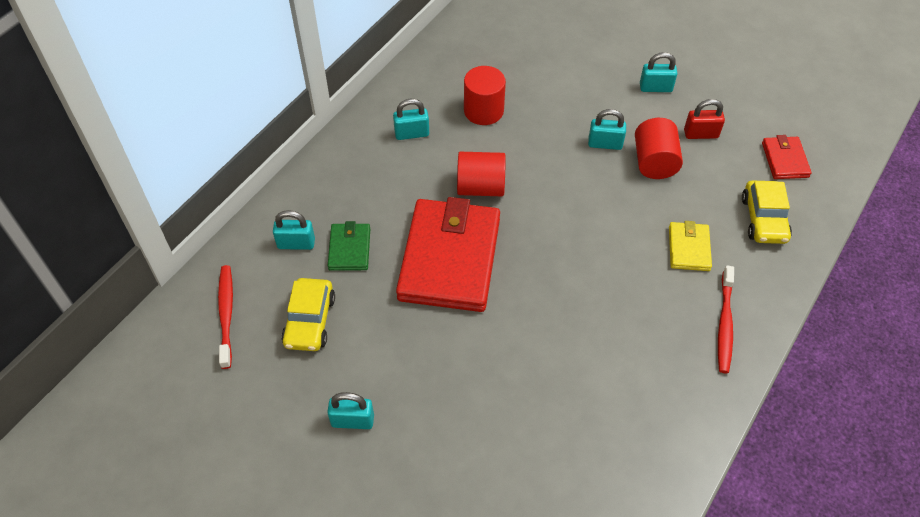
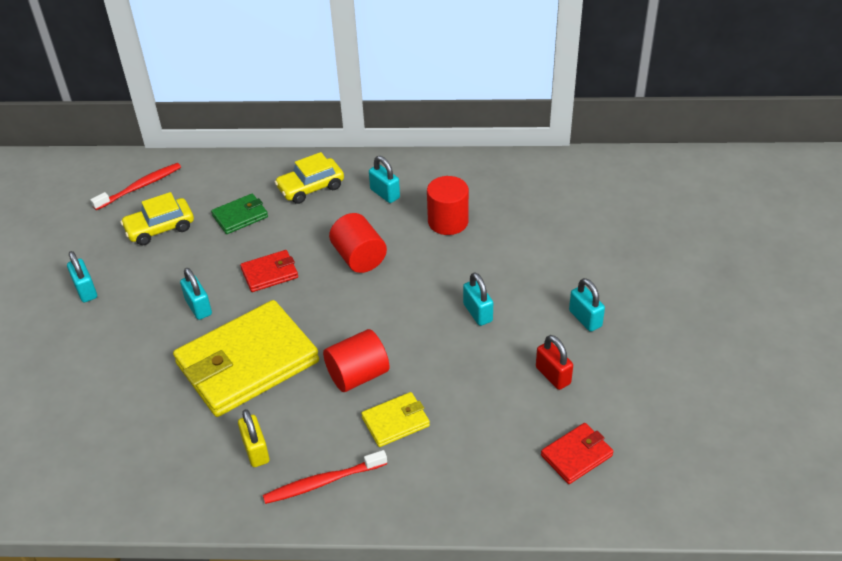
camera: 60 degrees right, 10 degrees down
turquoise padlock [273,210,315,250] -> turquoise padlock moved to [180,268,212,320]
red wallet [396,197,500,312] -> red wallet [240,250,298,292], size x0.45
red cylinder [635,118,683,179] -> red cylinder moved to [323,329,390,392]
yellow car [742,181,792,244] -> yellow car moved to [275,152,344,204]
none -> yellow wallet [173,300,319,417]
none -> yellow padlock [238,409,269,467]

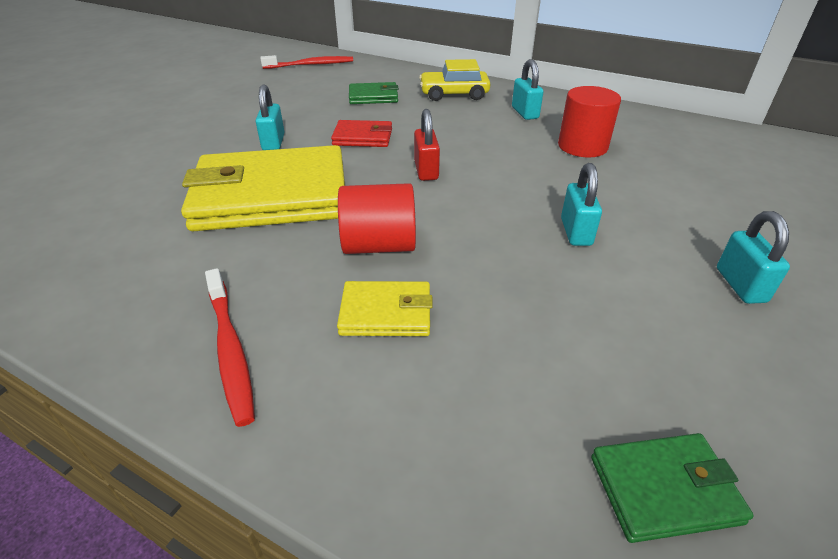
camera: 25 degrees right, 5 degrees down
turquoise padlock [67,251,97,303] -> none
yellow car [120,192,194,245] -> none
yellow padlock [238,409,269,467] -> none
red toothbrush [263,450,387,504] -> red toothbrush turned 120 degrees counterclockwise [205,268,255,427]
red cylinder [329,213,387,273] -> none
red padlock [536,335,573,390] -> red padlock moved to [414,109,440,181]
red wallet [541,423,614,484] -> green wallet [591,433,754,543]

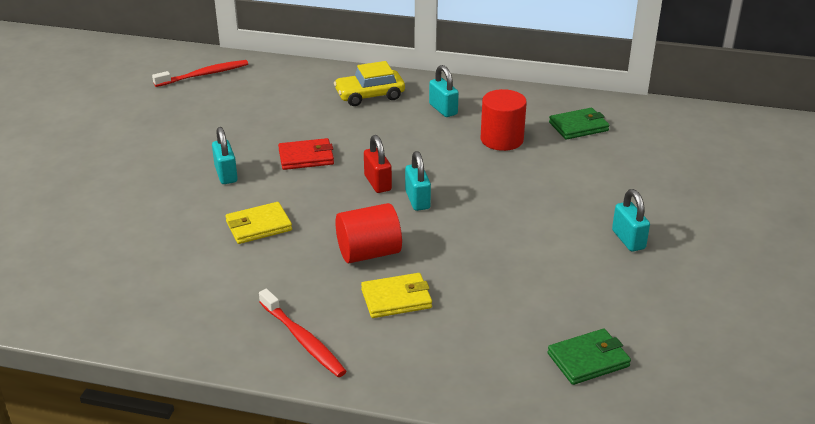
camera: 15 degrees left, 5 degrees down
yellow wallet [181,145,345,231] -> yellow wallet [225,202,292,244], size x0.45
green wallet [349,82,399,104] -> green wallet moved to [549,108,610,140]
turquoise padlock [561,163,602,246] -> turquoise padlock moved to [405,151,431,211]

